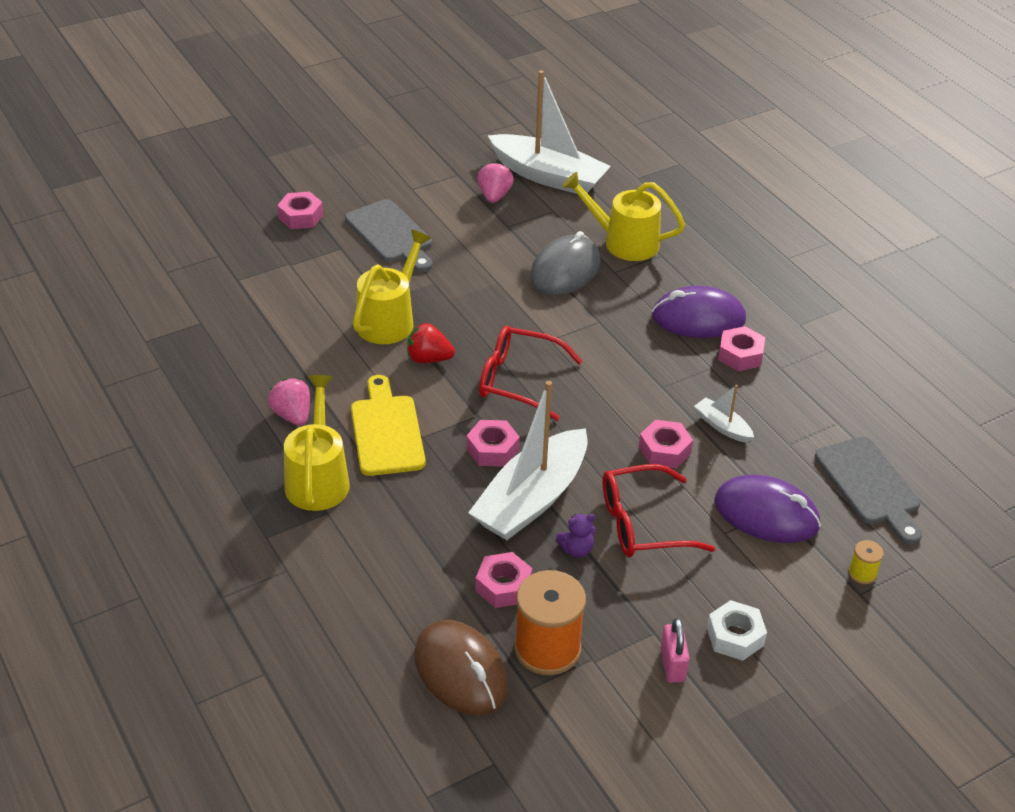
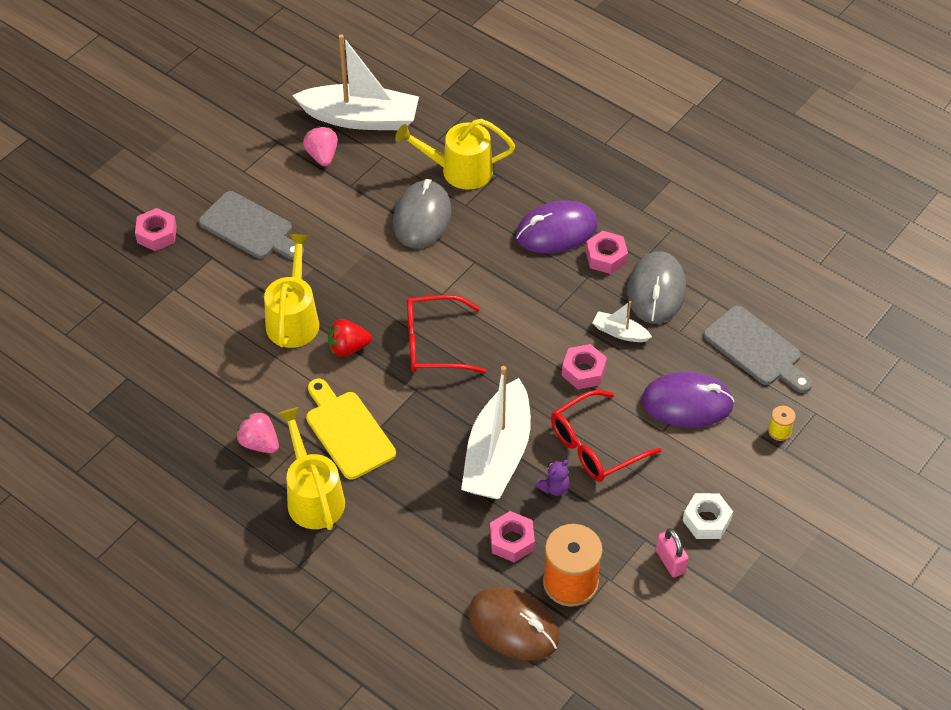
camera: 20 degrees left, 10 degrees up
pink nut [466,420,520,467] -> none
none -> grey mouse [627,251,686,324]

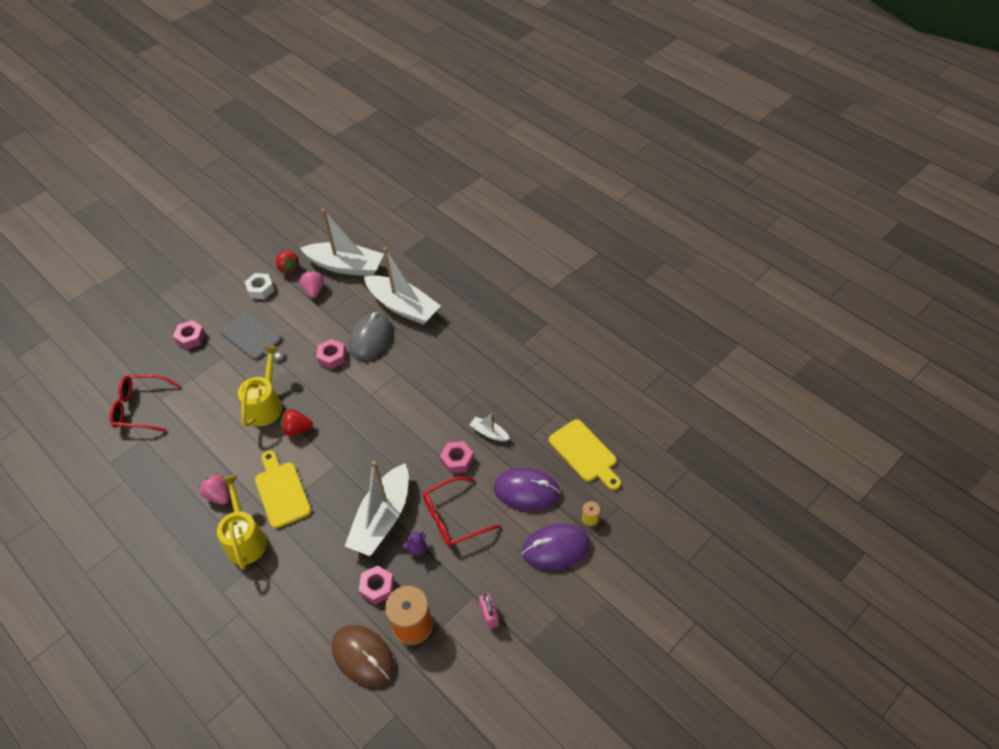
camera: 10 degrees right, 0 degrees up
yellow watering can [395,119,515,190] -> white boat [364,247,441,325]
red glasses [407,295,486,373] -> red glasses moved to [109,375,179,432]
purple mouse [516,200,598,253] -> purple mouse moved to [522,524,590,570]
pink nut [586,231,628,274] -> pink nut moved to [317,339,346,369]
grey mouse [627,251,686,324] -> none
white nut [683,493,733,539] -> white nut moved to [245,273,275,299]
grey cutting board [703,305,812,393] -> yellow cutting board [549,419,621,490]
none -> red strawberry [276,251,300,274]

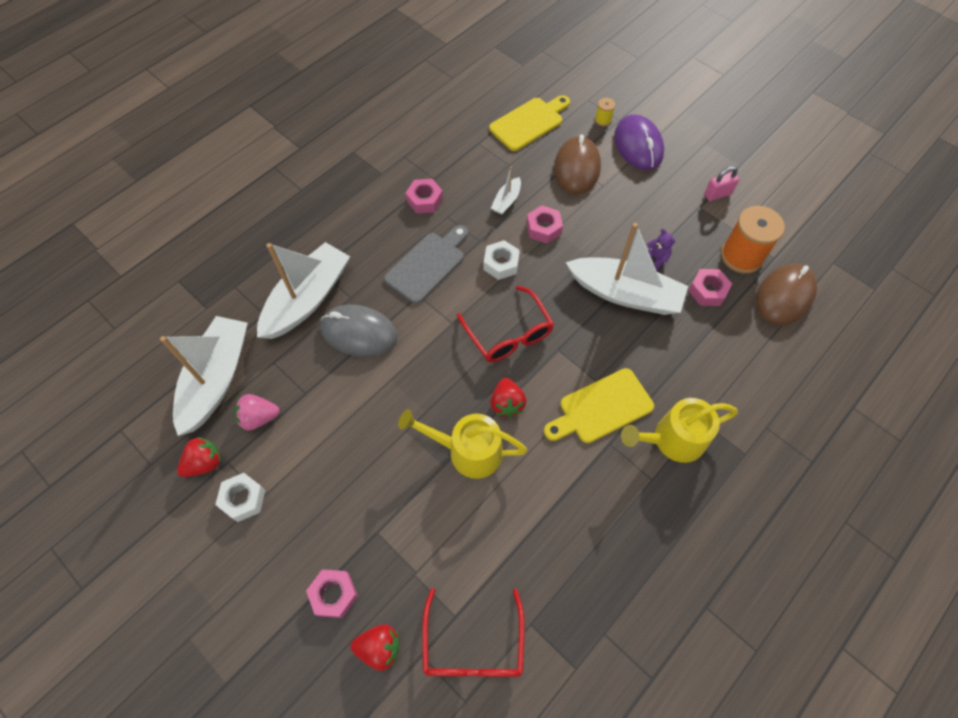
camera: 95 degrees left, 10 degrees up
pink strawberry [199,473,229,505] -> none
grey cutting board [220,311,285,363] -> grey cutting board moved to [384,225,468,304]
pink nut [317,339,346,369] -> pink nut moved to [406,179,443,214]
red glasses [423,477,500,547] -> red glasses moved to [457,286,554,362]
purple mouse [494,468,560,510] -> brown mouse [554,135,601,194]
none -> red strawberry [351,624,399,671]
none -> white nut [484,240,520,280]

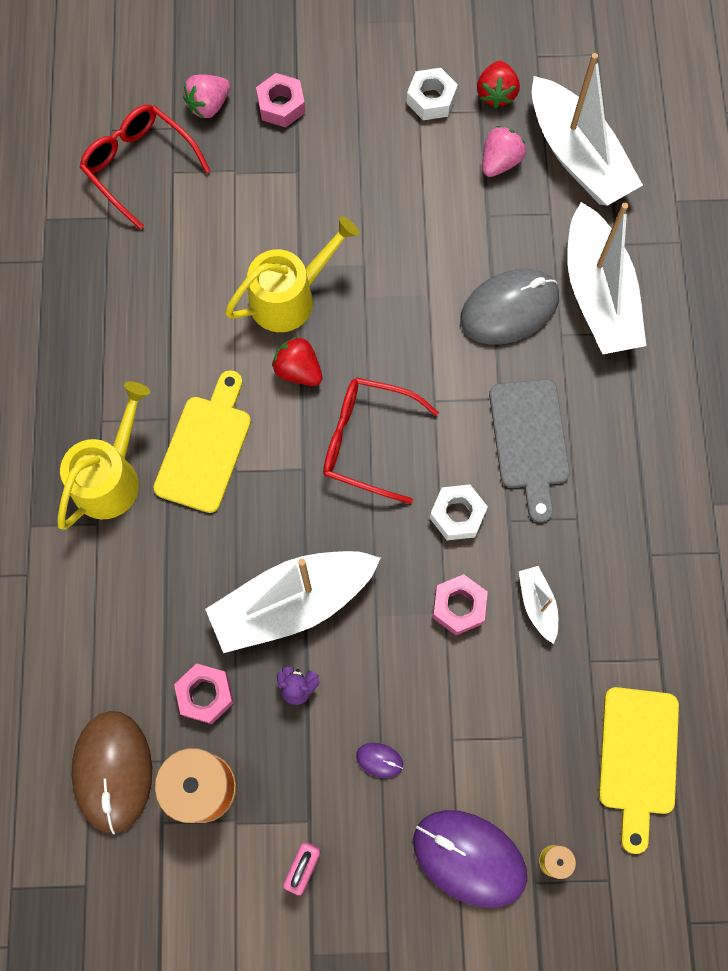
camera: 135 degrees right, 10 degrees up
red strawberry [351,624,399,671] -> pink strawberry [183,74,230,118]
pink nut [406,179,443,214] -> none
brown mouse [554,135,601,194] -> none
none -> purple mouse [356,743,403,778]

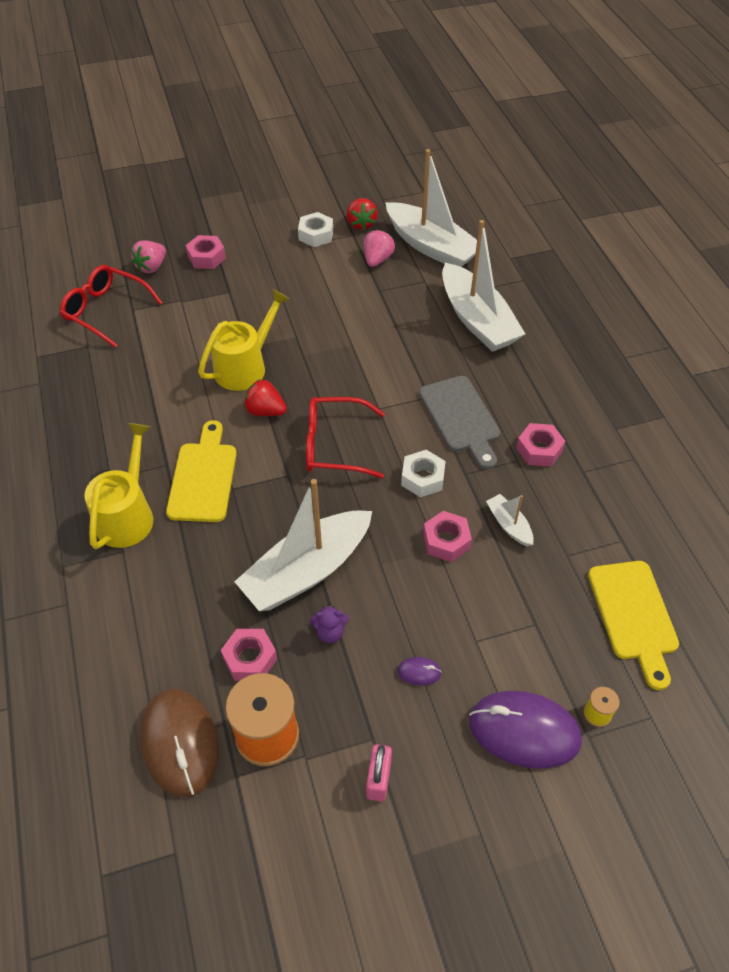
camera: 15 degrees left, 20 degrees down
grey mouse [460,269,559,345] -> none
none -> pink nut [516,423,565,467]

